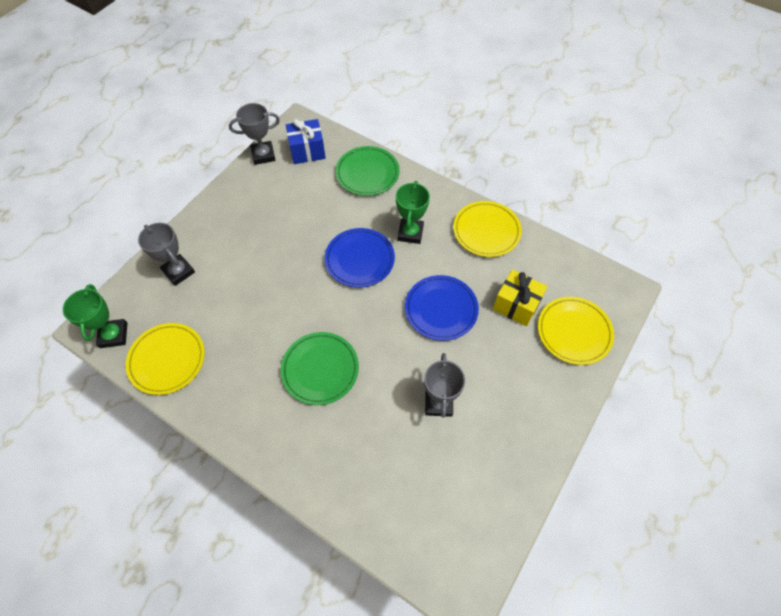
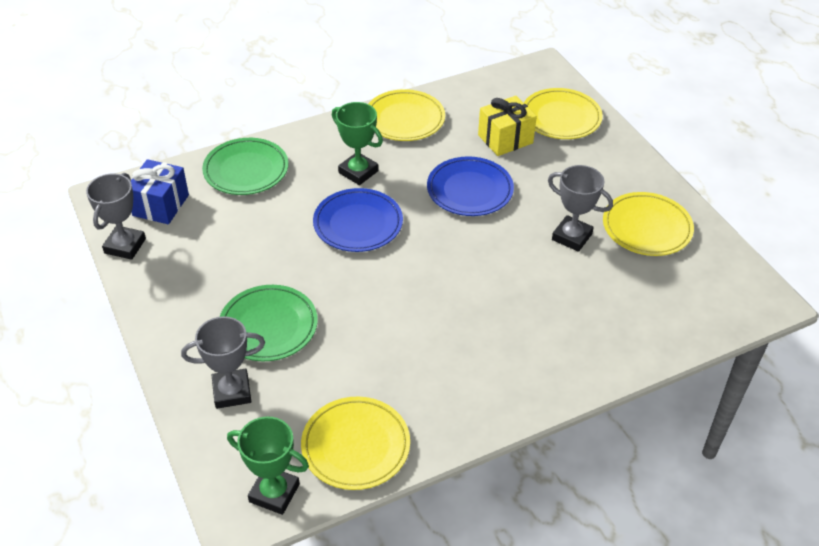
camera: 60 degrees left, 15 degrees down
green plate [281,332,359,405] -> green plate moved to [220,285,318,361]
none -> yellow plate [603,192,694,256]

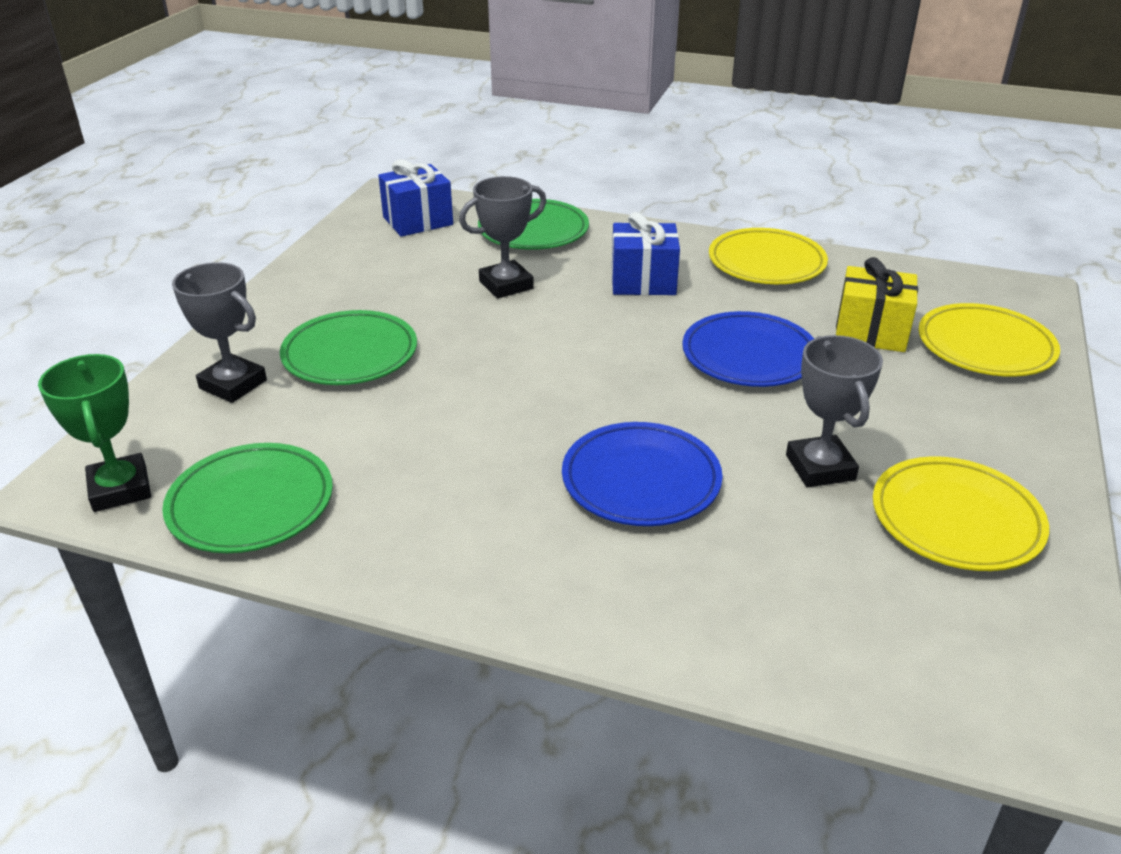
camera: 45 degrees right, 10 degrees down
grey trophy [86,173,146,260] -> grey trophy moved to [459,176,546,299]
yellow plate [301,396,410,490] -> green plate [162,443,333,553]
blue plate [313,188,403,252] -> blue plate moved to [562,422,723,526]
green trophy [332,102,383,185] -> blue gift [612,212,680,295]

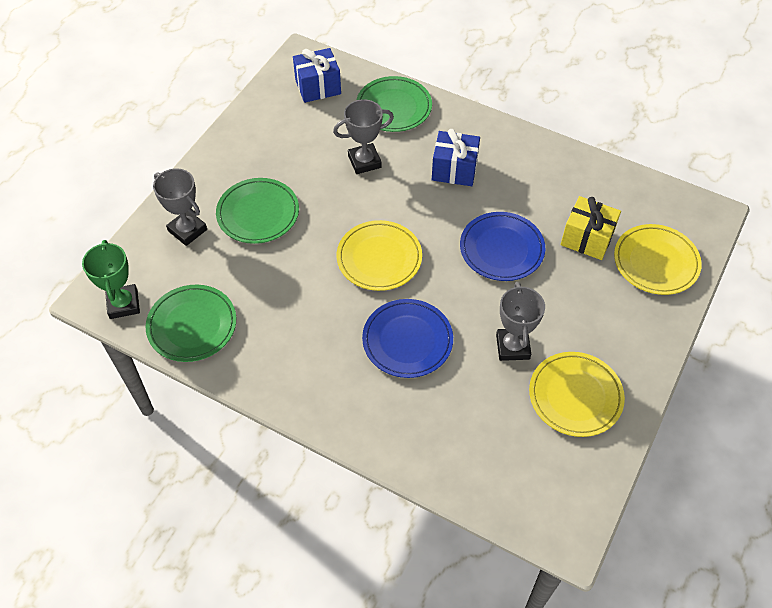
camera: 10 degrees right, 20 degrees up
yellow plate [709,228,828,284] -> yellow plate moved to [337,220,422,291]

